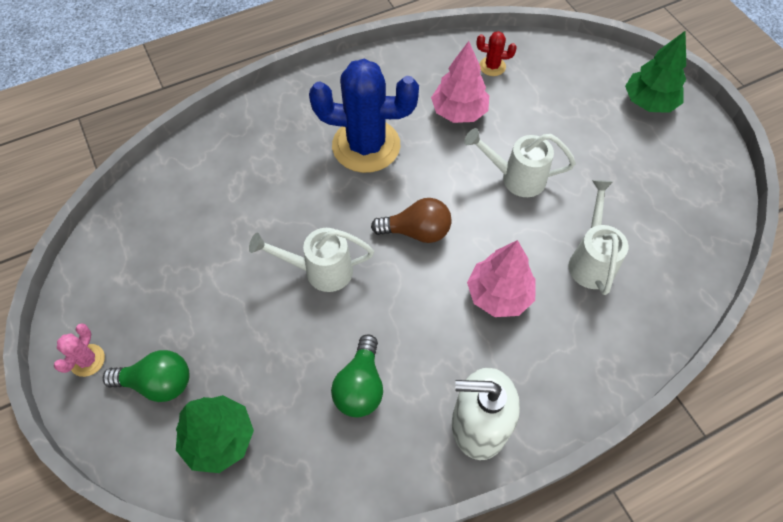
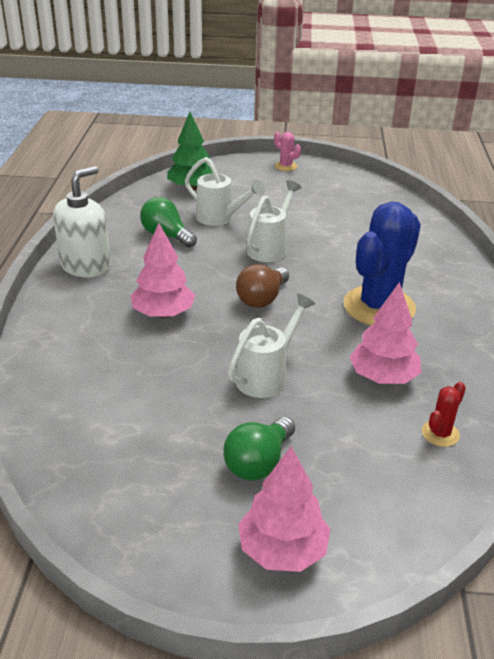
camera: 120 degrees right, 25 degrees down
green light bulb [103,350,189,402] -> green light bulb moved to [223,417,295,481]
white watering can [569,180,628,295] -> white watering can moved to [185,157,265,226]
green tree [625,31,686,113] -> pink tree [238,446,331,572]

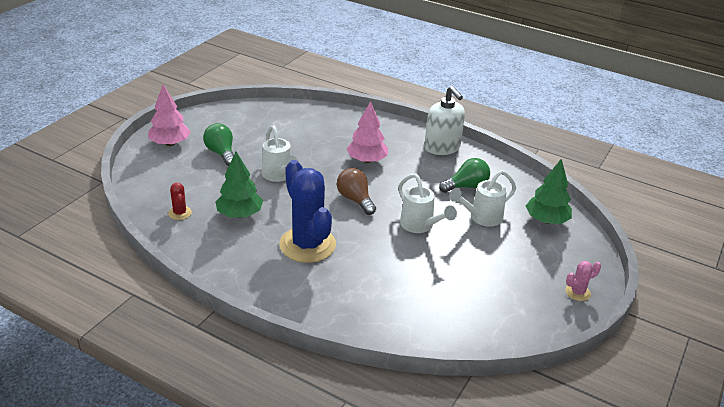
camera: 115 degrees right, 0 degrees up
pink tree [349,282,421,384] -> green tree [215,151,263,218]

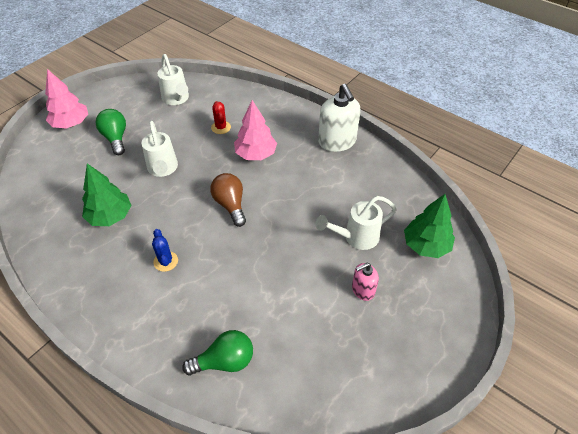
camera: 10 degrees right, 15 degrees up
red cactus [168,183,192,220] -> red cactus moved to [211,101,231,134]
blue cactus [279,160,336,263] -> blue cactus [152,229,178,272], size x0.42
white watering can [398,174,457,233] -> white watering can moved to [158,54,189,105]
green light bulb [439,158,490,193] -> green light bulb moved to [182,330,253,375]
pink cactus [565,261,601,301] -> none
none -> pink soap dispenser [352,263,379,301]

